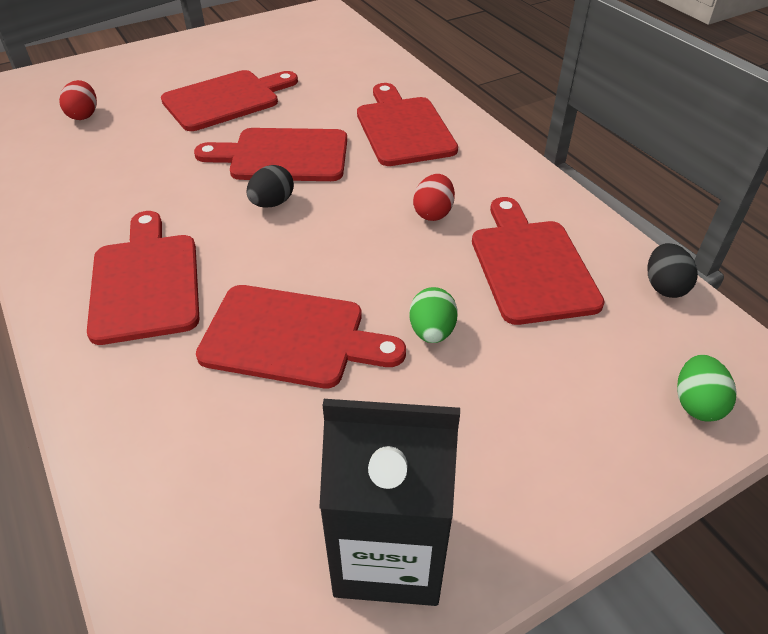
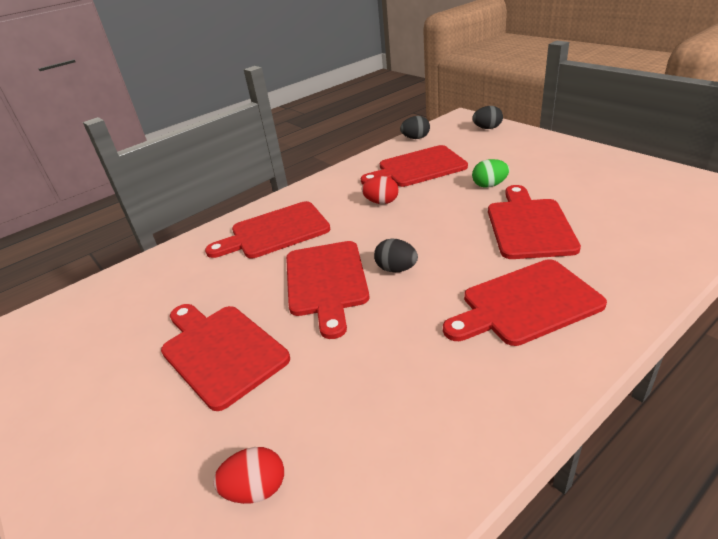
camera: 95 degrees left, 10 degrees down
black carton [319,399,460,606] -> none
green egg [677,355,737,422] -> black egg [472,106,503,129]

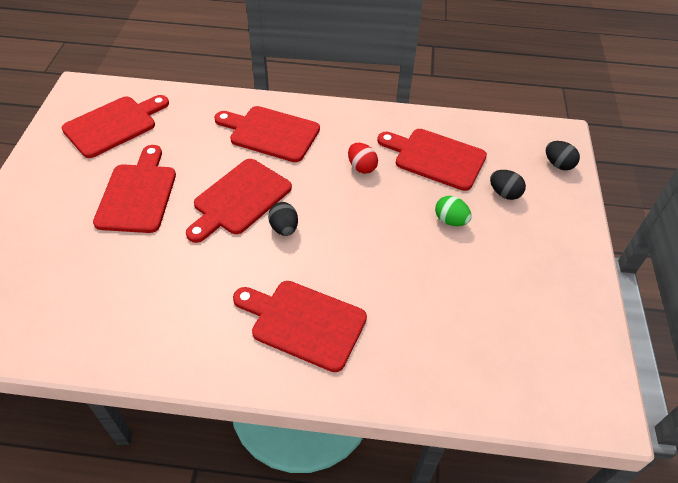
camera: 40 degrees right, 15 degrees up
red egg [213,447,284,504] -> none
black egg [400,116,430,139] -> black egg moved to [490,170,526,200]
red cutting board [488,185,581,259] -> red cutting board moved to [62,95,169,158]

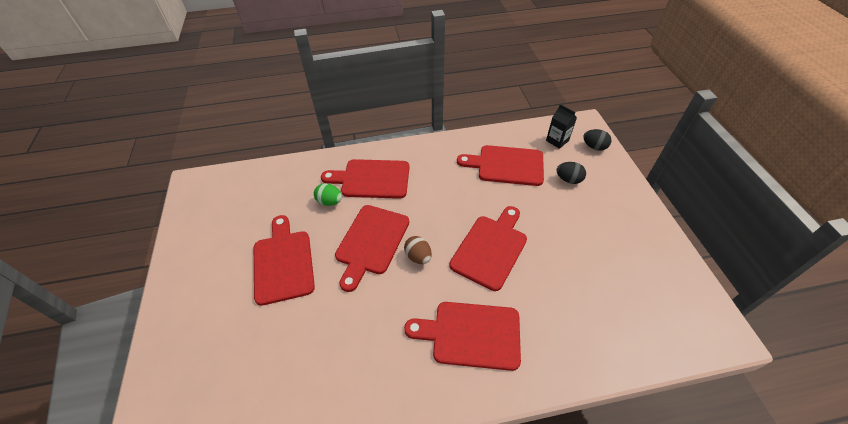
camera: 15 degrees left, 0 degrees up
red cutting board [62,95,169,158] -> red cutting board moved to [449,206,527,291]
black egg [268,202,298,236] -> brown egg [404,236,432,264]
red egg [348,143,378,174] -> none
green egg [435,196,471,226] -> green egg moved to [314,183,342,206]
none -> black carton [546,104,577,149]

